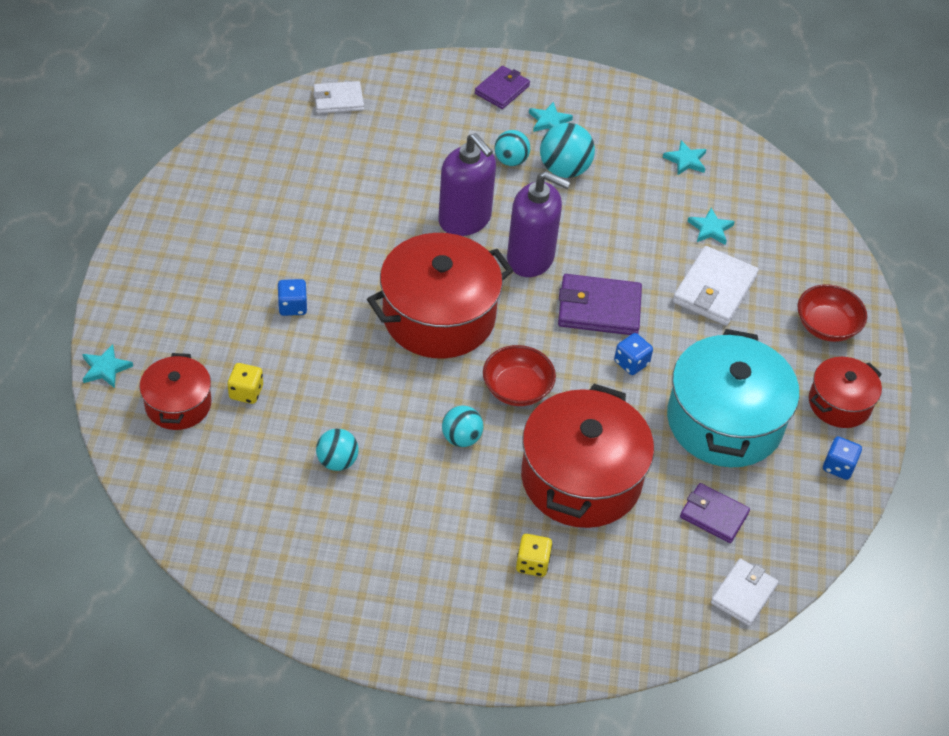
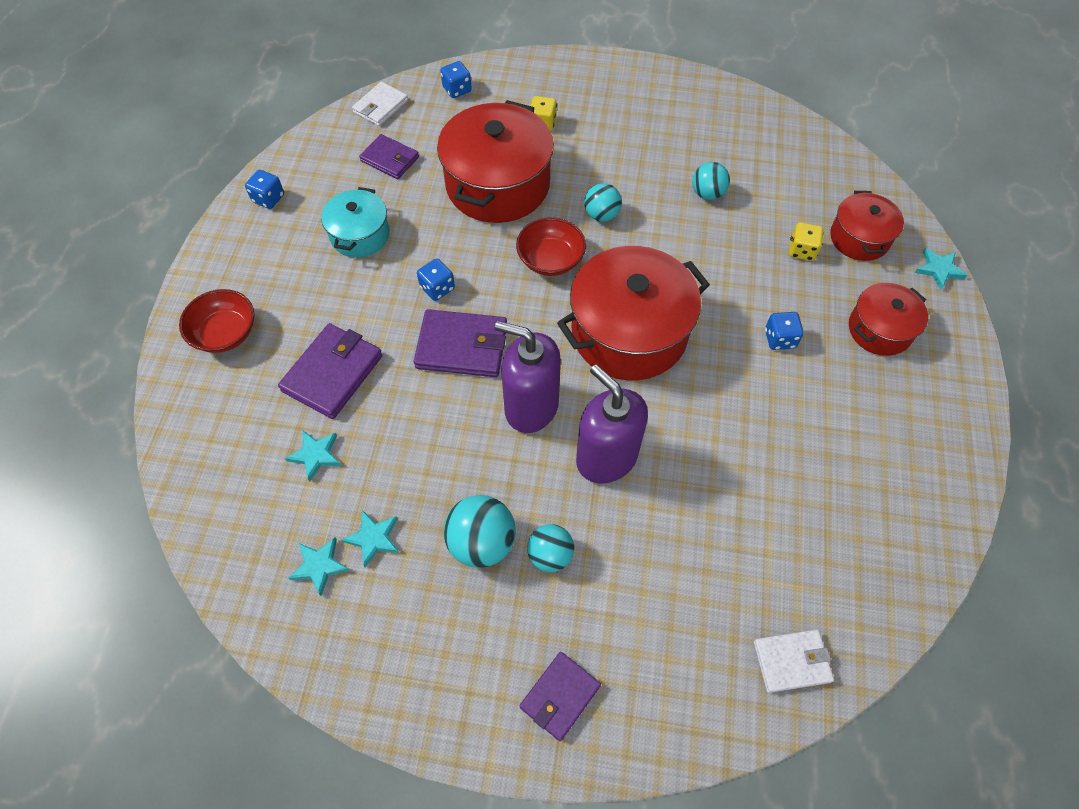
camera: 175 degrees left, 10 degrees up
turquoise star [529,102,573,132] -> turquoise star moved to [342,510,399,567]
turquoise pot [667,329,799,467] -> turquoise pot [321,187,389,258], size x0.55
white wallet [673,246,759,326] -> purple wallet [278,323,382,419]
red pot [809,357,882,428] -> red pot moved to [849,283,928,356]
none -> blue dice [440,61,472,98]

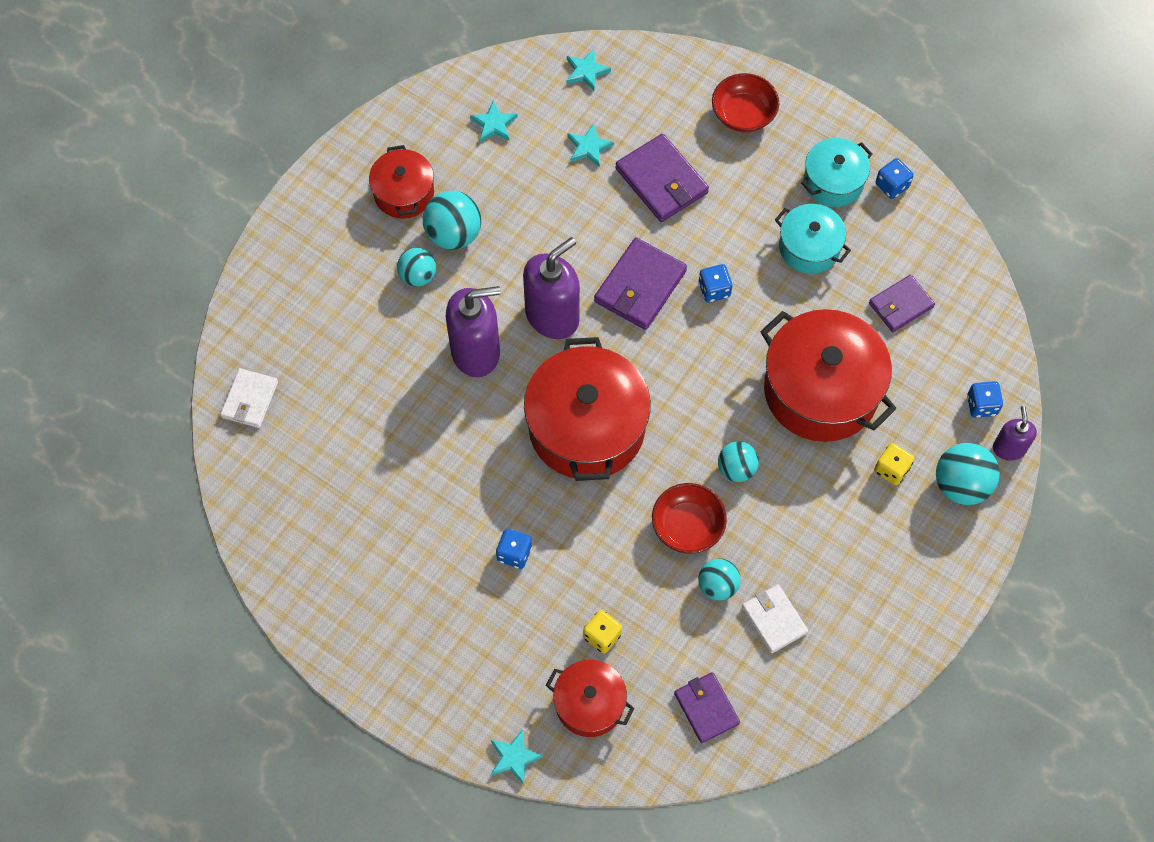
camera: 115 degrees right, 5 degrees up
turquoise star [342,510,399,567] -> turquoise star moved to [567,49,611,91]
white wallet [352,82,408,126] -> white wallet moved to [742,584,808,653]
red bowl [516,217,586,276] -> red bowl moved to [652,483,727,554]
purple wallet [520,652,601,741] -> purple wallet moved to [674,672,740,743]
red pot [849,283,928,356] -> red pot moved to [369,145,434,219]
none -> turquoise pot [801,138,873,207]
none -> turquoise ball [936,442,1000,505]
none -> purple soap dispenser [993,406,1037,461]

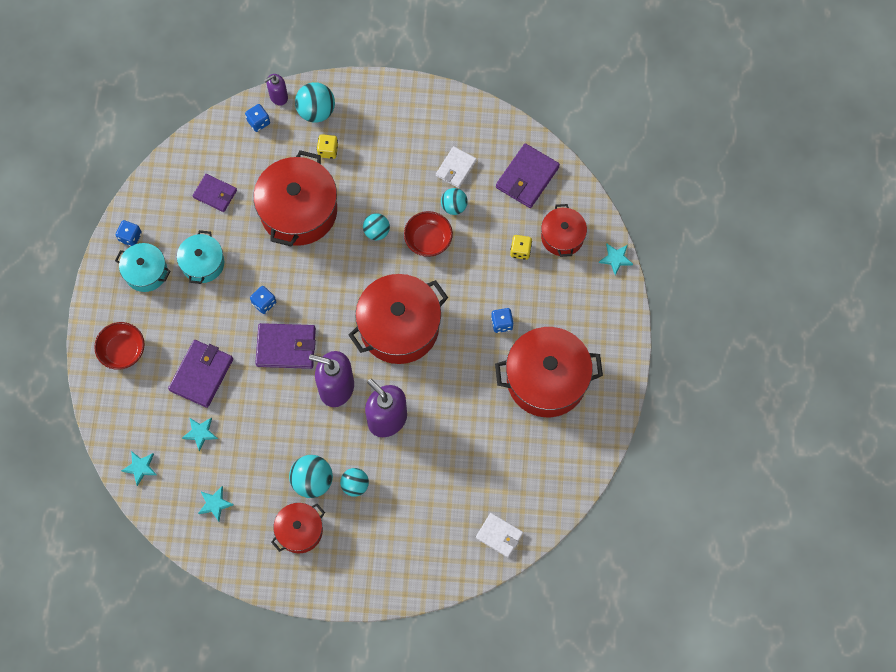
camera: 120 degrees left, 5 degrees up
white wallet [220,368,278,428] -> white wallet turned 45 degrees clockwise [476,513,523,558]
purple wallet [674,672,740,743] -> purple wallet [496,143,560,208], size x1.53
none -> red pot [495,327,603,417]

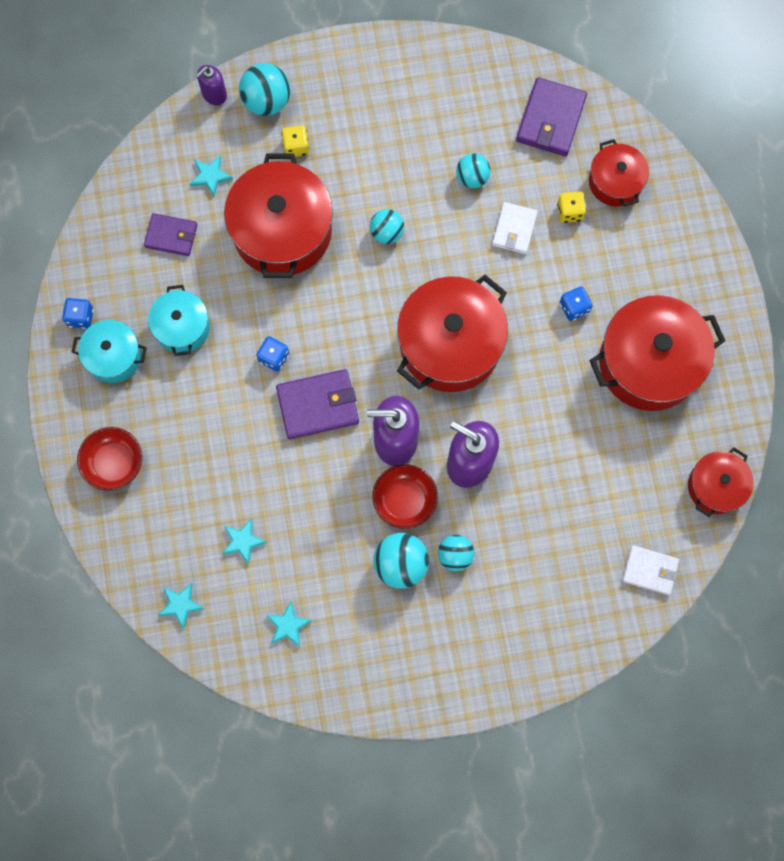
camera: 15 degrees left, 5 degrees up
purple wallet [168,340,233,408] -> none
blue dice [245,104,270,132] -> none
red pot [271,503,325,553] -> red pot moved to [688,447,753,517]
red bowl [404,211,453,257] -> red bowl moved to [372,464,438,529]
white wallet [436,146,477,188] -> white wallet moved to [492,202,538,254]
turquoise star [599,243,633,275] -> turquoise star moved to [190,155,233,196]

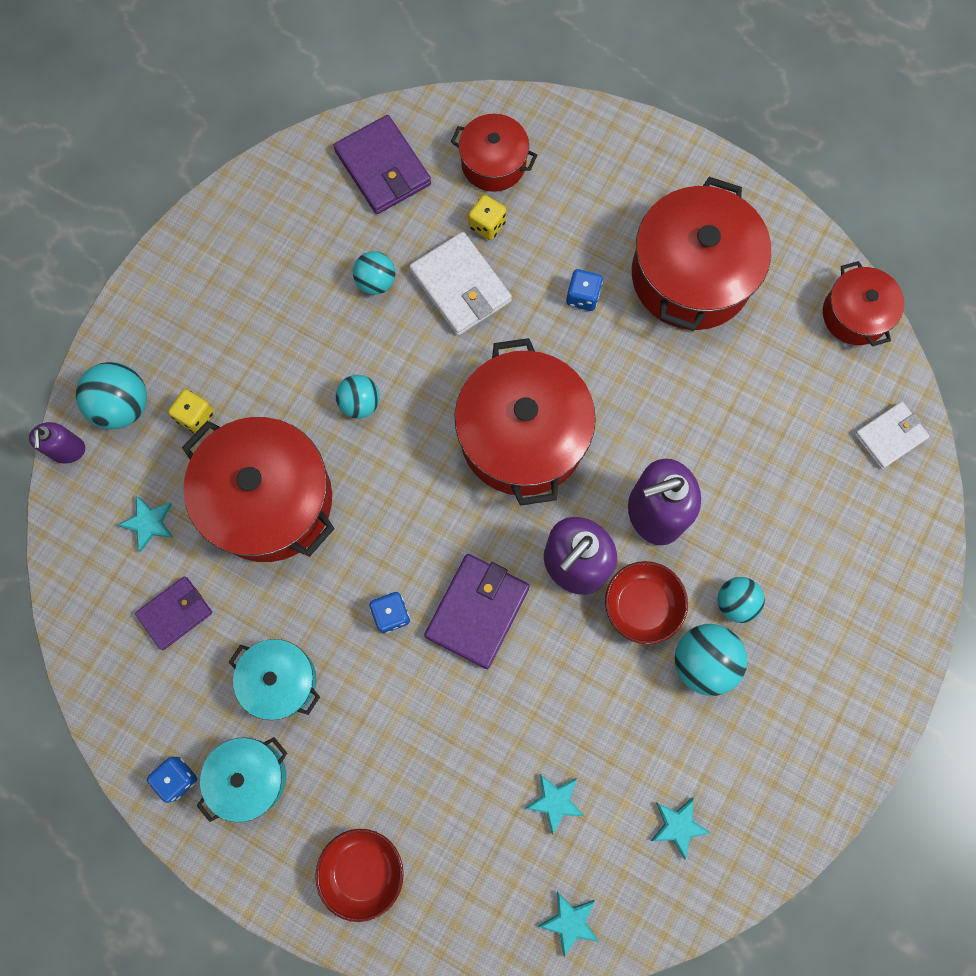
camera: 50 degrees left, 0 degrees up
white wallet [492,202,538,254] -> white wallet [409,232,512,336], size x1.53

